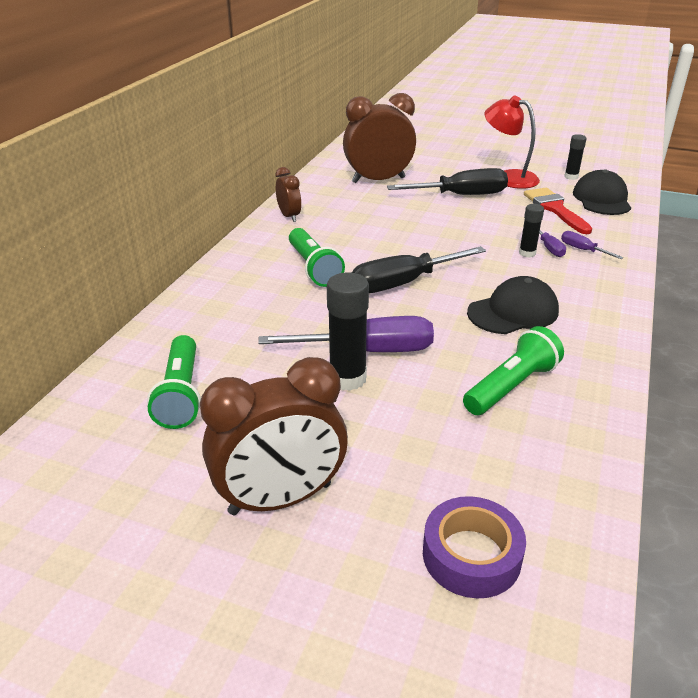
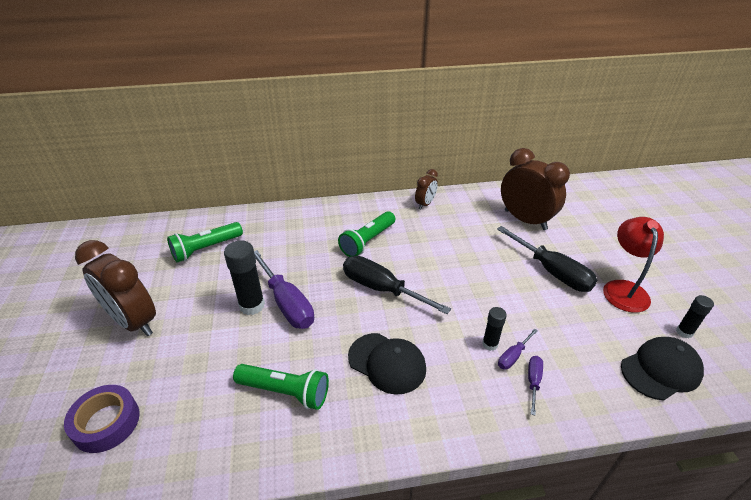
camera: 60 degrees right, 5 degrees up
red brush [524,188,592,234] -> none

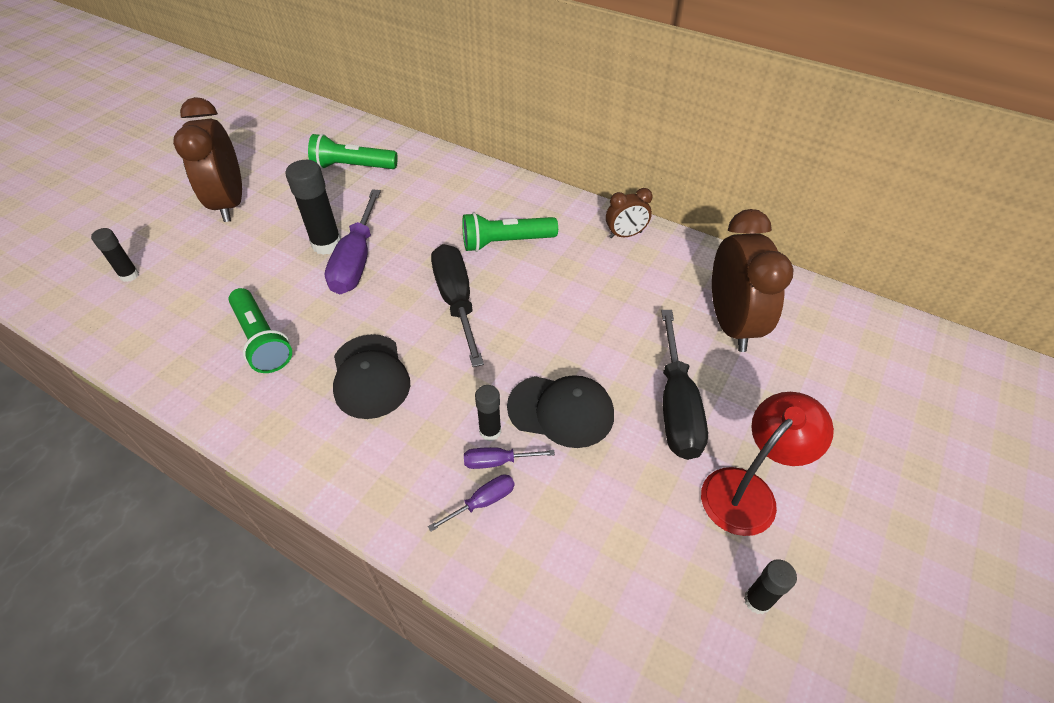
camera: 40 degrees right, 10 degrees up
purple tape [64,385,140,453] -> black glue stick [91,228,139,282]
black cap [621,337,704,401] -> black cap moved to [507,375,614,448]

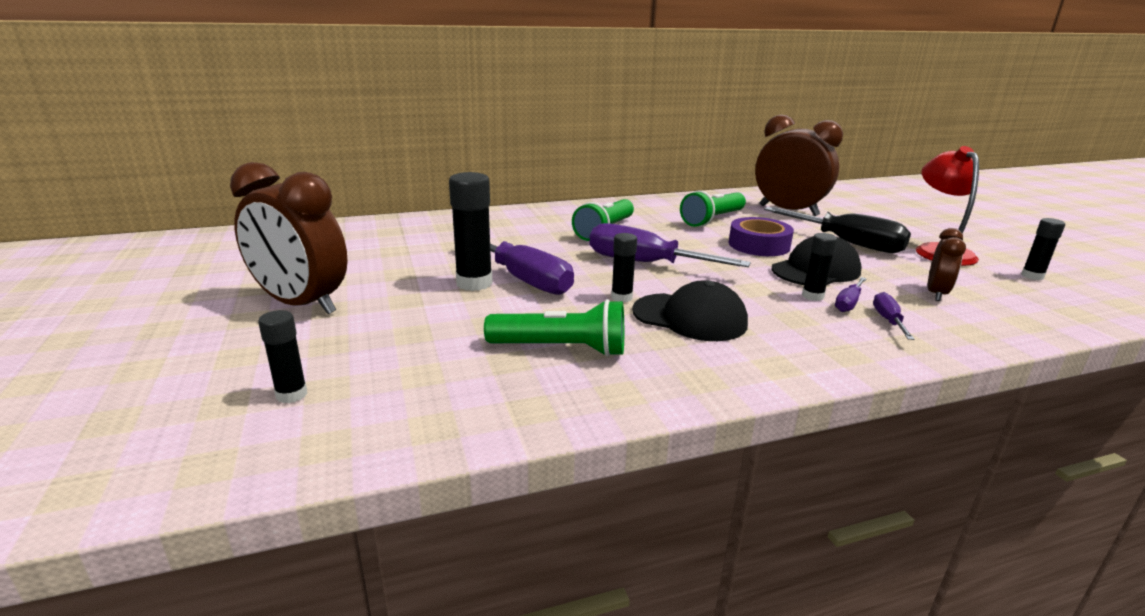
camera: 50 degrees left, 25 degrees down
green flashlight [308,134,398,169] -> green flashlight moved to [680,190,746,227]
black screwdriver [431,244,484,367] -> purple screwdriver [589,223,751,267]
brown clock [606,188,653,238] -> brown clock moved to [928,228,966,301]
none -> black glue stick [611,233,637,302]
none -> purple tape [729,217,794,256]

